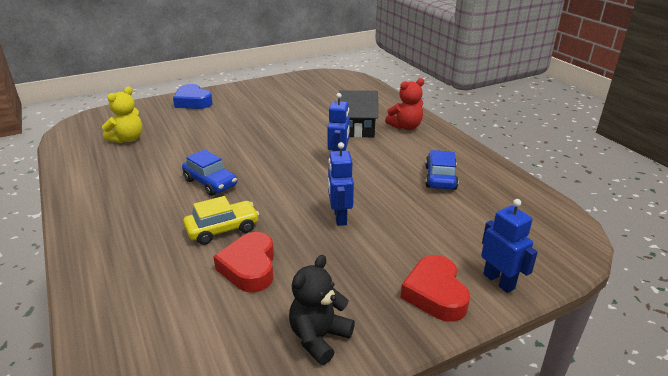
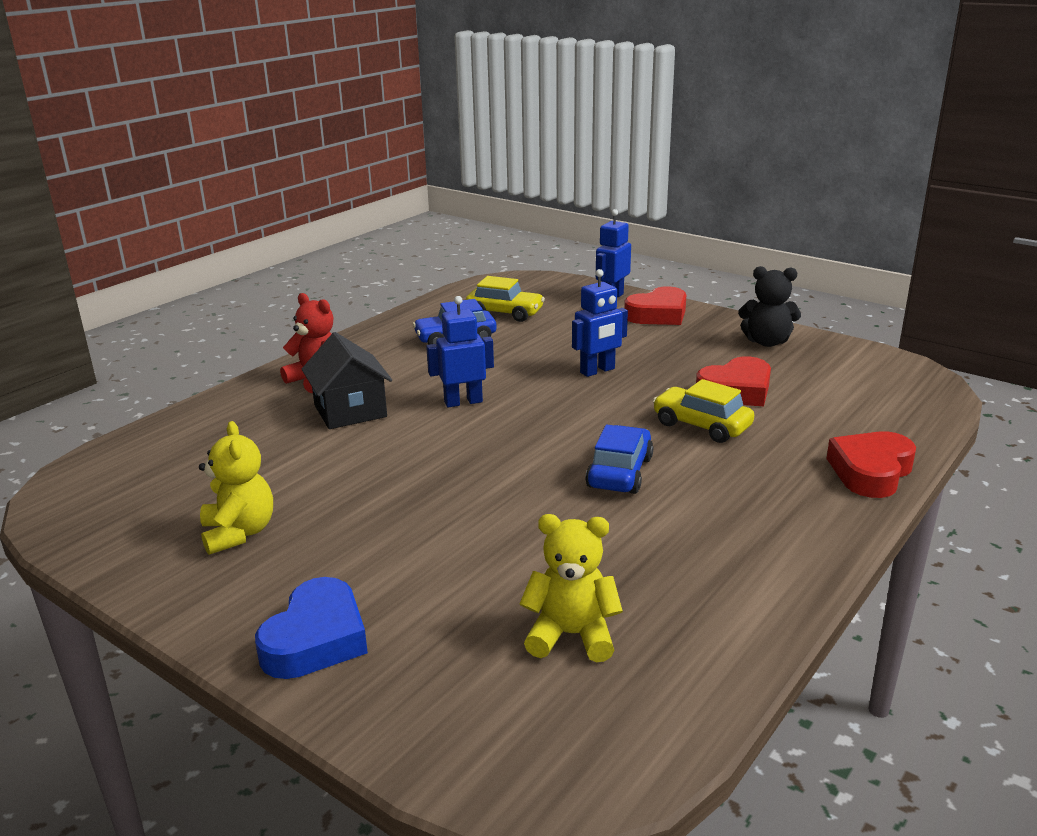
camera: 115 degrees left, 5 degrees down
none -> yellow teddy bear [199,421,273,555]
none -> yellow car [466,276,545,322]
none -> red heart [826,431,916,498]

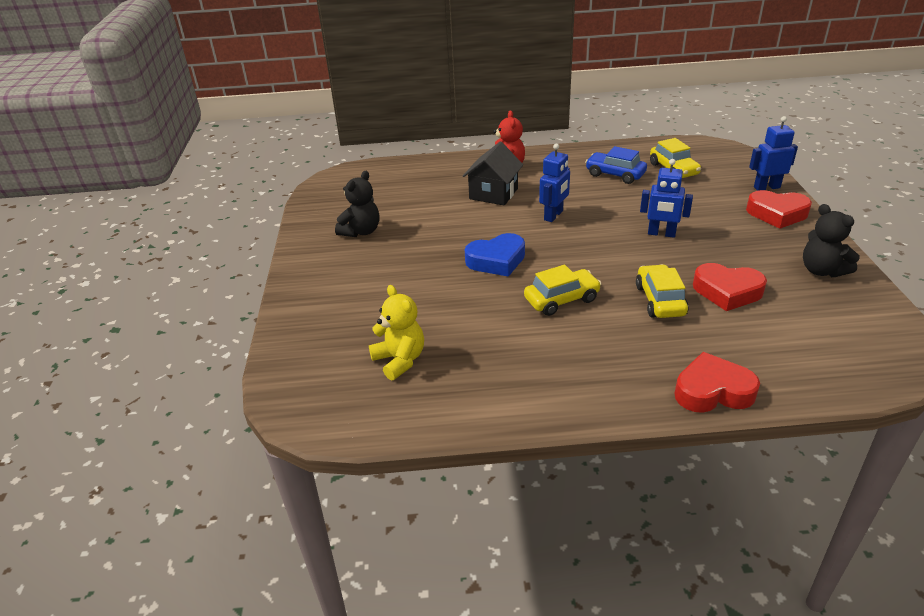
camera: 50 degrees right, 10 degrees up
yellow teddy bear [199,421,273,555] -> black teddy bear [335,171,380,237]
blue heart [255,577,368,679] -> blue heart moved to [465,233,525,277]
blue robot [426,296,494,407] -> blue robot turned 90 degrees clockwise [539,144,570,222]
blue car [585,425,653,494] -> yellow car [524,265,602,316]

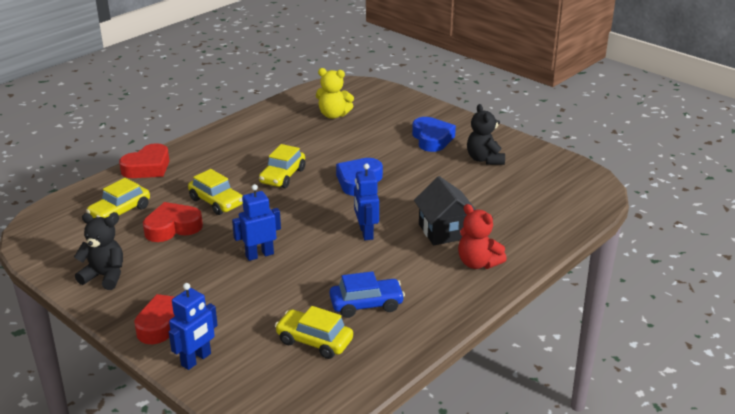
camera: 135 degrees right, 5 degrees down
none -> yellow car [86,178,150,224]
none -> blue heart [412,117,456,152]

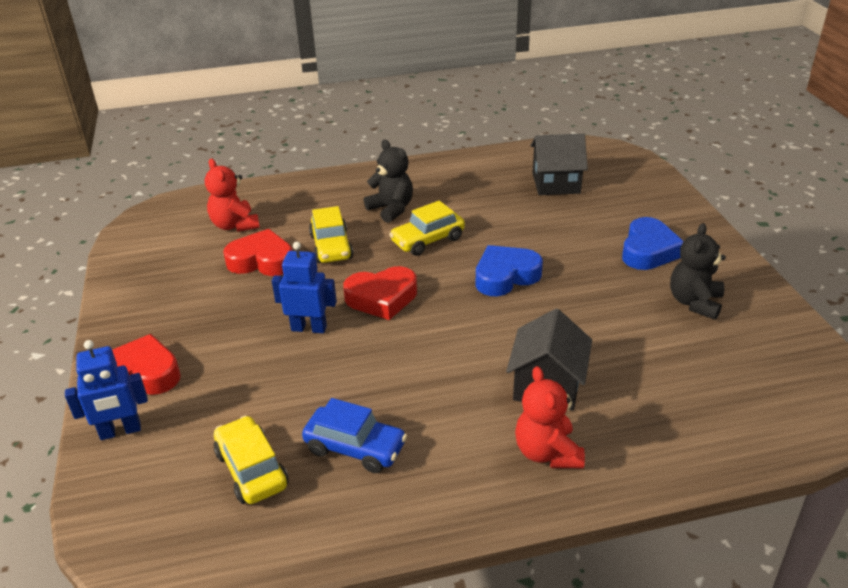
camera: 35 degrees right, 5 degrees up
black teddy bear [74,213,123,290] -> black teddy bear moved to [364,140,413,223]
yellow car [86,178,150,224] -> red teddy bear [205,158,260,232]
red heart [119,143,170,178] -> red heart moved to [343,266,417,320]
yellow teddy bear [316,68,354,119] -> black house [530,134,588,195]
blue robot [354,164,379,240] -> none

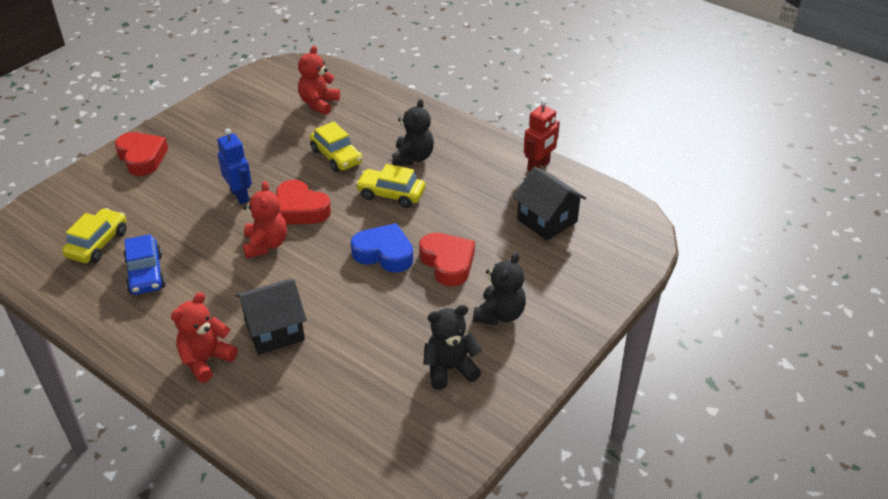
camera: 50 degrees right, 5 degrees up
blue robot [65,340,148,440] -> none
red heart [223,229,293,276] -> red heart moved to [419,233,475,286]
yellow car [309,206,353,263] -> yellow car turned 75 degrees counterclockwise [310,122,362,172]
blue heart [622,217,684,270] -> black teddy bear [473,252,526,325]
none -> red teddy bear [243,181,287,258]
none -> red robot [524,100,560,171]

